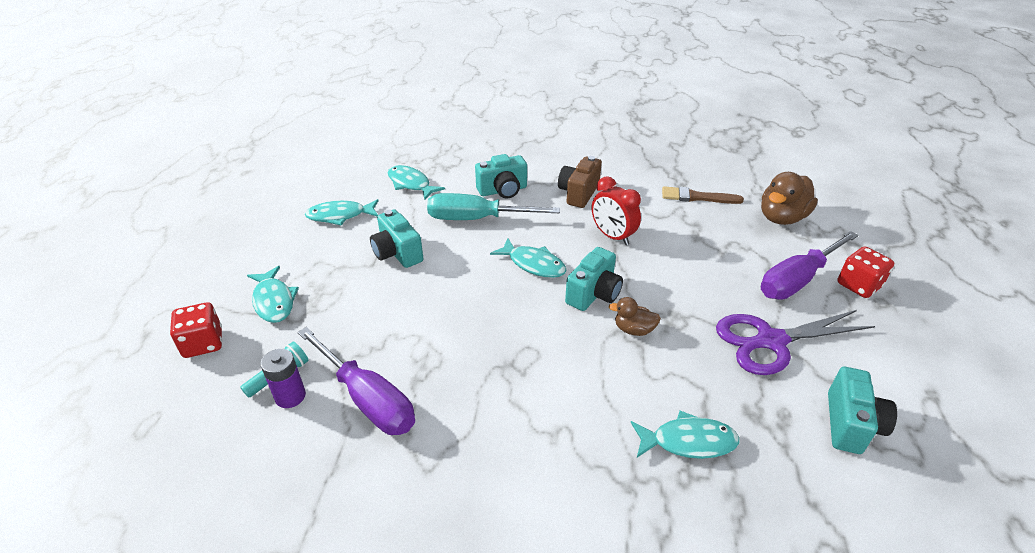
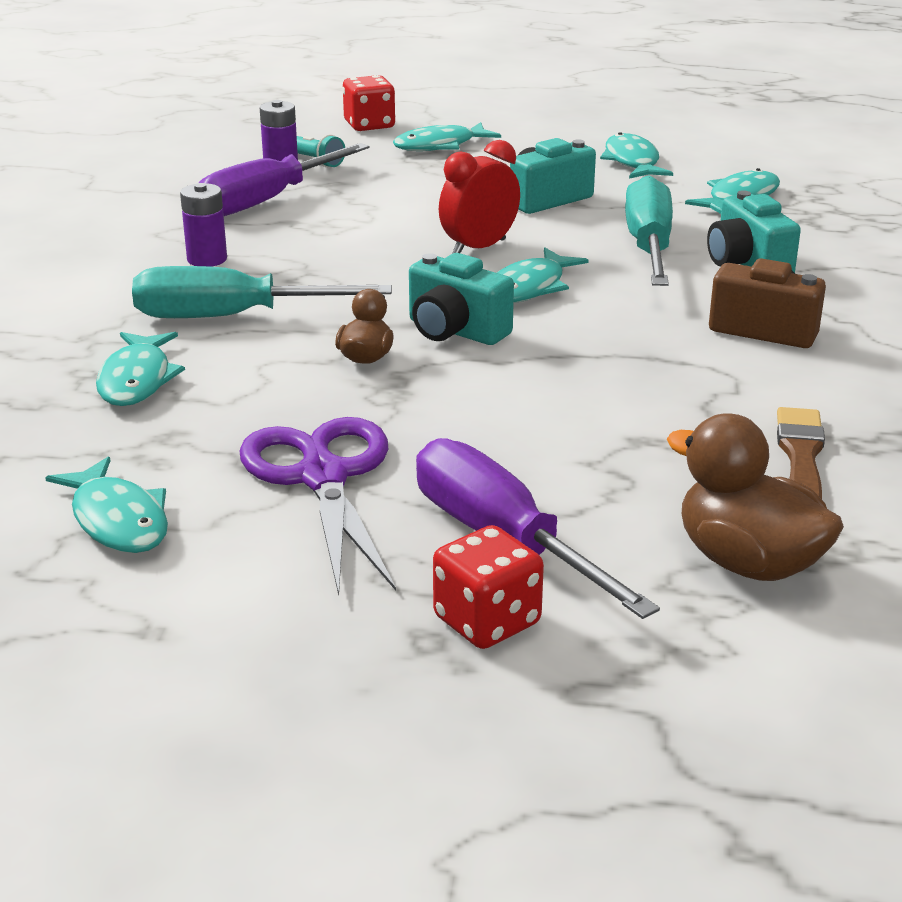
camera: 90 degrees right, 10 degrees down
red clock [592,176,641,245] -> red clock moved to [439,140,520,254]
turquoise camera [828,367,897,454] -> turquoise fish [45,457,168,553]
none -> turquoise screwdriver [132,266,392,318]
none -> purple battery [180,183,227,267]

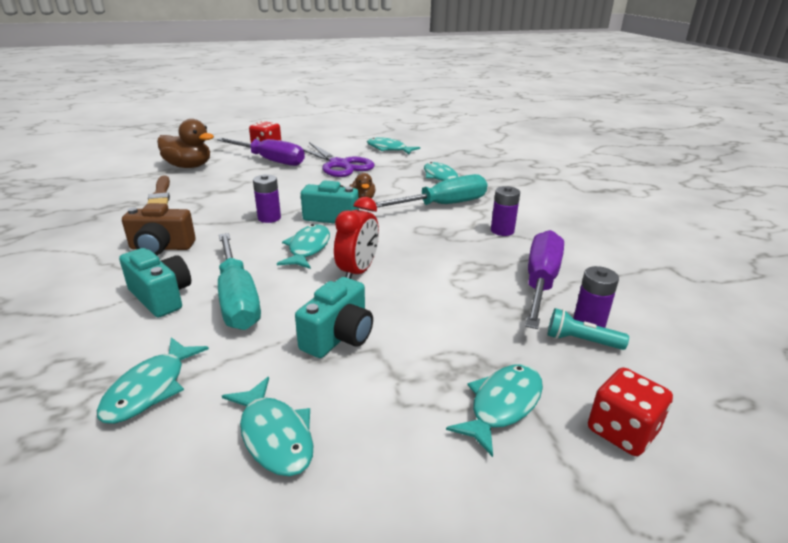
camera: 155 degrees right, 0 degrees up
none -> purple battery [253,174,281,223]

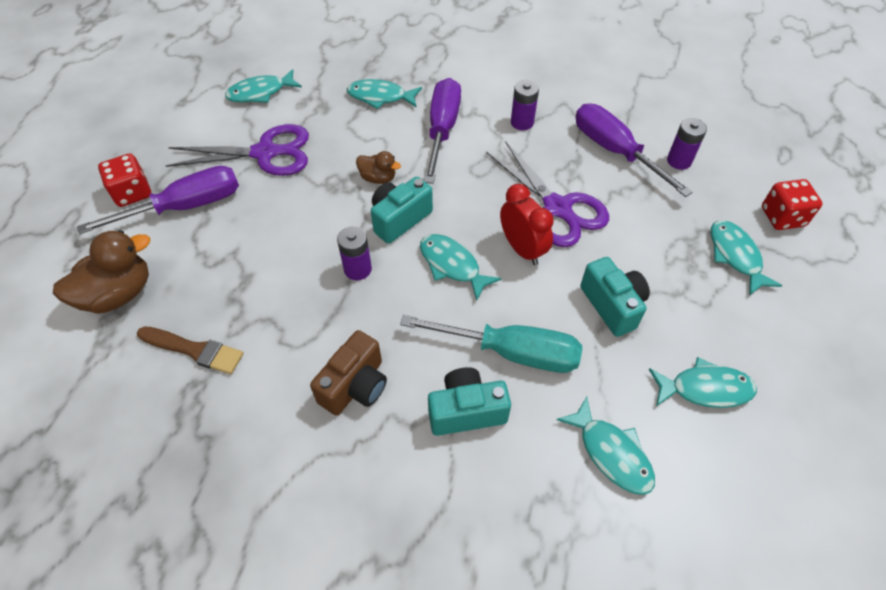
camera: 55 degrees left, 25 degrees up
turquoise screwdriver [376,174,488,208] -> purple screwdriver [424,78,461,184]
turquoise flashlight [548,308,629,350] -> none
none -> purple scissors [486,141,609,247]

